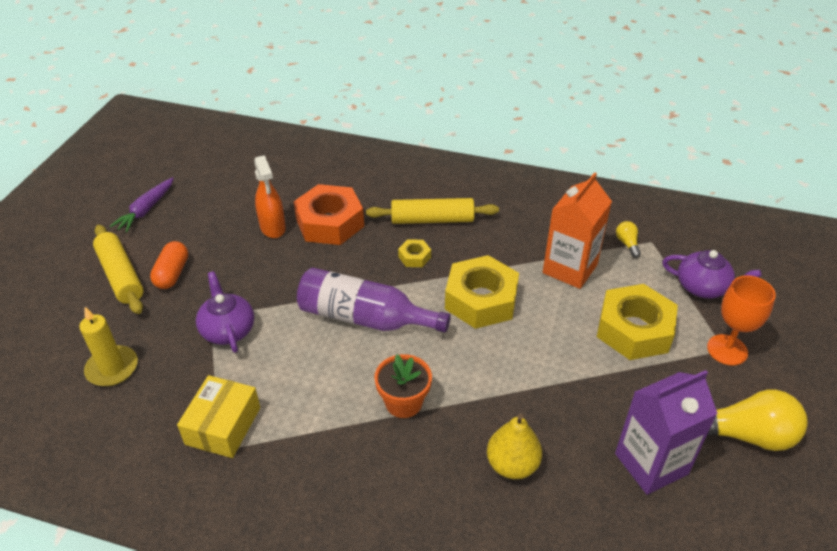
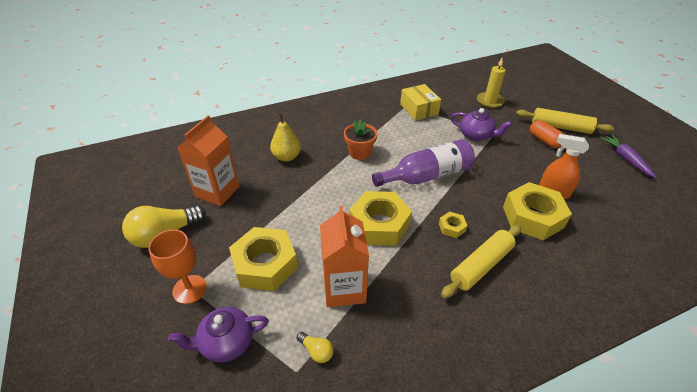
camera: 140 degrees right, 0 degrees up
orange nut [294,184,364,245] -> yellow nut [503,182,572,240]
purple carton [615,370,718,495] -> orange carton [177,115,239,206]

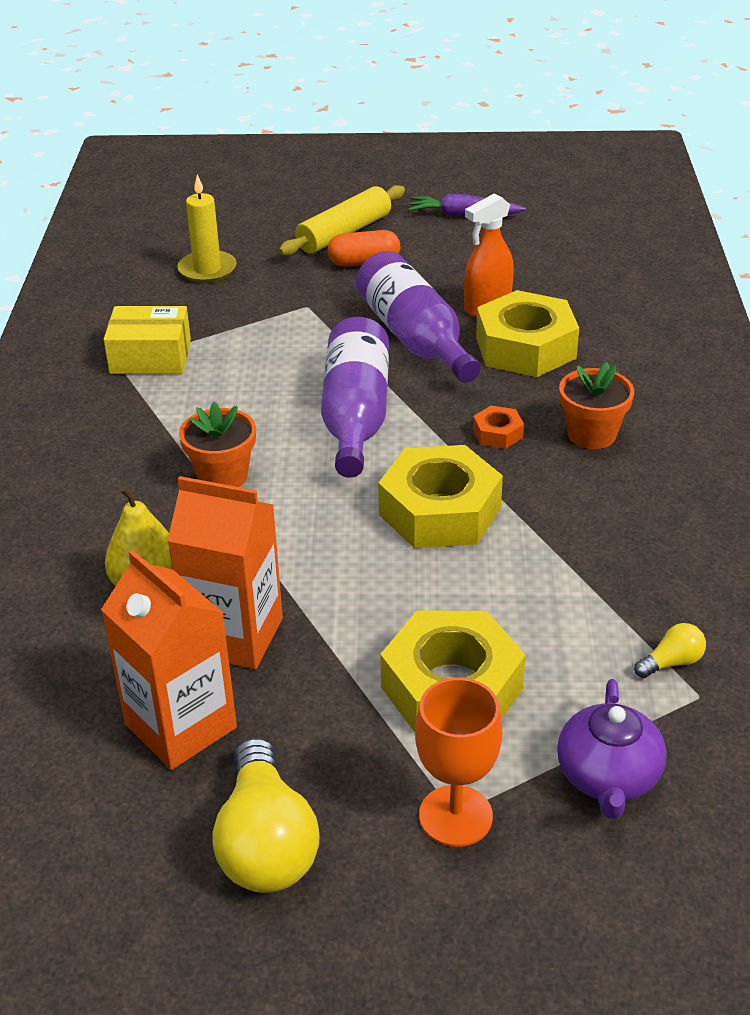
camera: 65 degrees left, 5 degrees down
orange carton [320,206,369,307] -> orange carton moved to [167,476,283,669]
yellow nut [439,211,468,238] -> orange nut [473,406,524,449]
yellow rolling pin [441,225,521,298] -> orange flower pot [559,362,634,449]
purple teapot [451,108,512,141] -> none
none -> purple bottle [356,251,481,382]

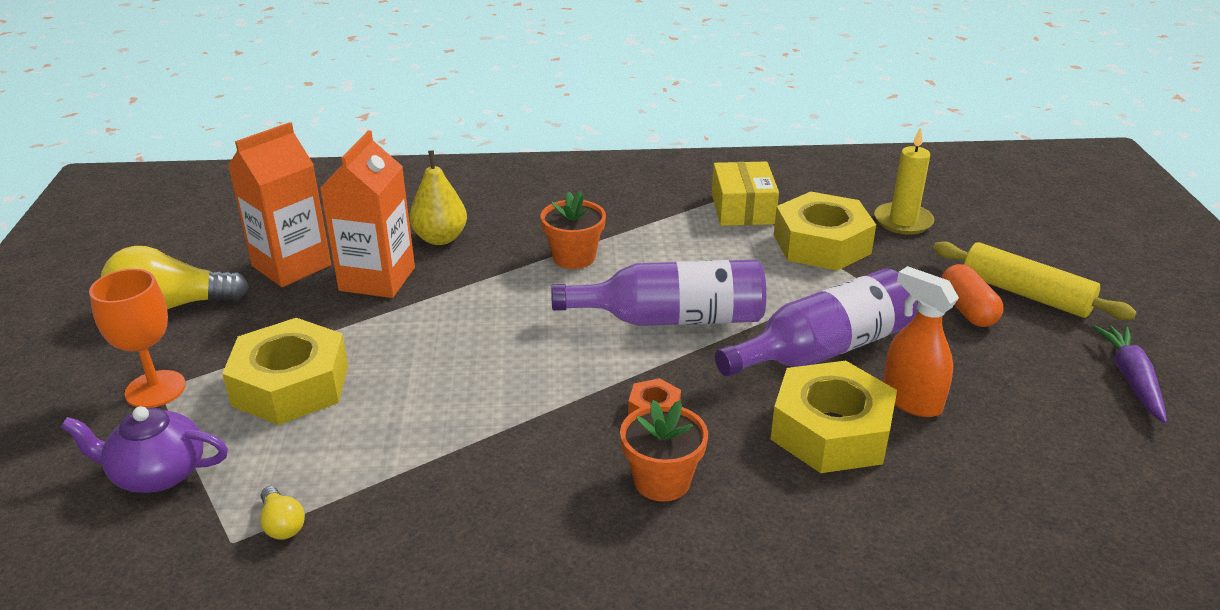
camera: 85 degrees right, 5 degrees down
yellow nut [378,445,503,548] -> yellow nut moved to [774,191,876,271]

